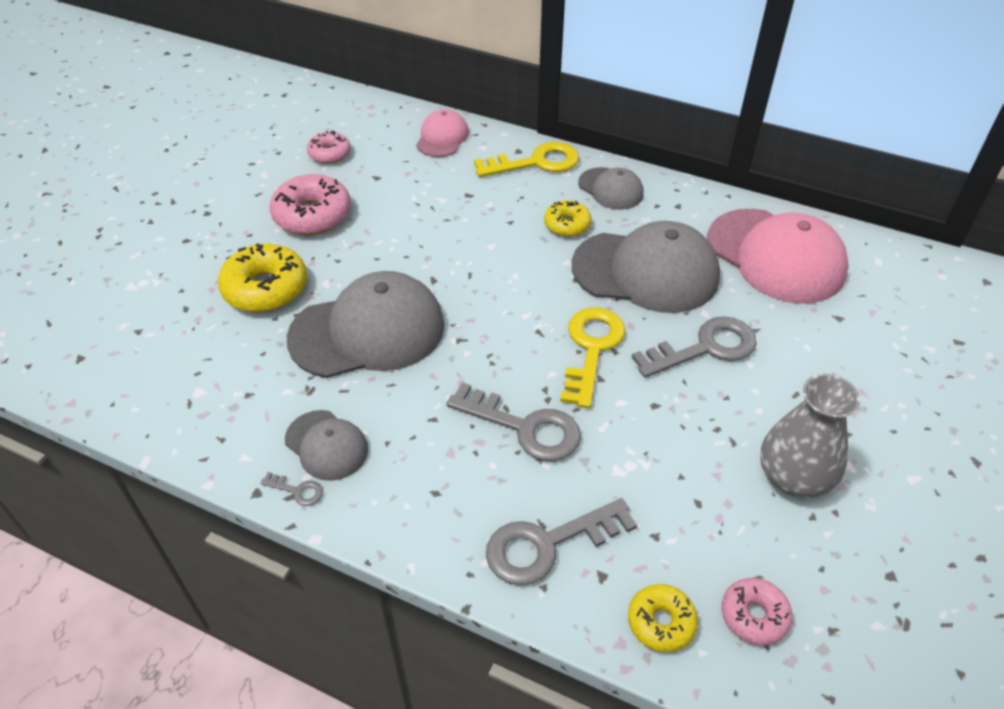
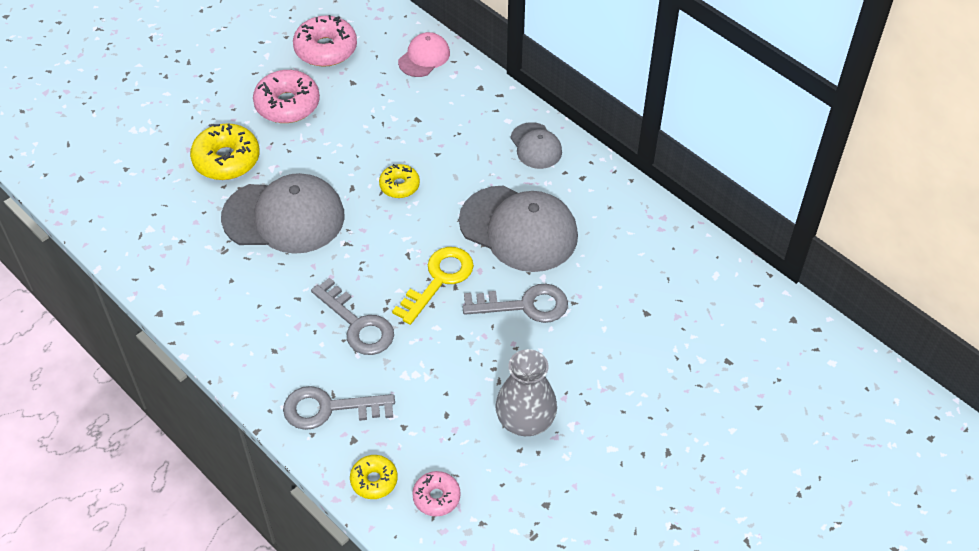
camera: 20 degrees right, 5 degrees up
grey key [260,472,323,506] -> none
grey cap [285,410,368,481] -> none
pink donut [307,130,351,164] -> pink donut [293,15,357,67], size x1.70
yellow key [474,142,579,177] -> none
yellow donut [544,200,591,237] -> yellow donut moved to [379,164,420,198]
pink cap [707,209,849,304] -> none

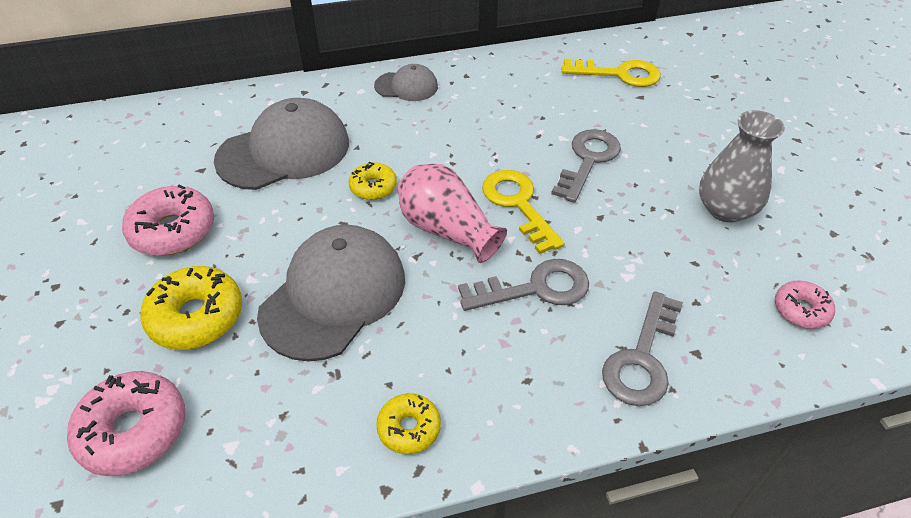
camera: 60 degrees left, 5 degrees down
pink donut [293,15,357,67] -> pink donut moved to [67,371,185,476]
yellow donut [350,455,398,499] -> yellow donut moved to [376,393,441,454]
pink cap [398,32,450,77] -> none
grey cap [459,186,578,272] -> grey cap moved to [214,98,349,190]
none -> pink vase [398,164,507,263]
none -> yellow key [562,59,661,87]

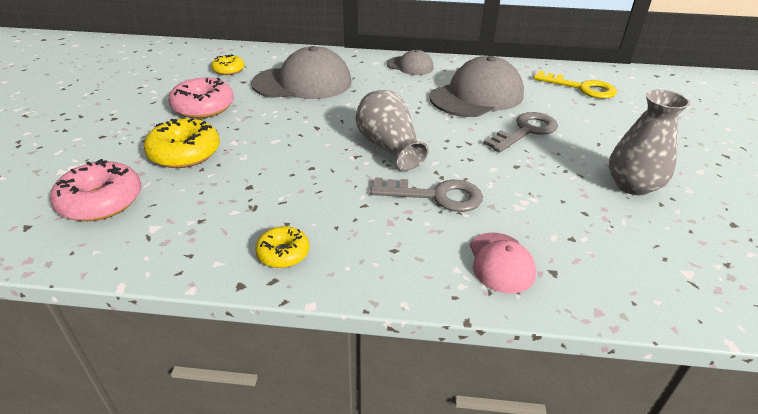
camera: 20 degrees right, 10 degrees down
grey cap [257,225,405,362] -> grey cap moved to [429,56,524,117]
yellow donut [349,162,397,200] -> yellow donut moved to [211,54,245,75]
pink vase [398,164,507,263] -> grey vase [356,90,429,171]
yellow key [482,170,565,254] -> none
grey key [602,291,683,406] -> pink cap [470,232,536,294]
pink donut [775,281,835,329] -> none

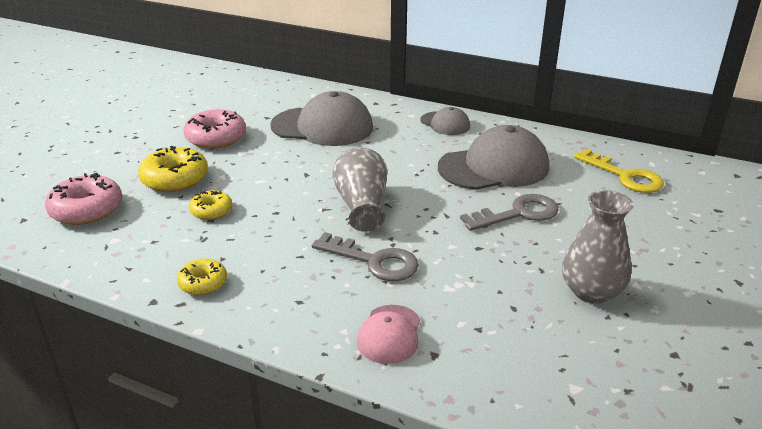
camera: 20 degrees right, 5 degrees down
yellow donut [211,54,245,75] -> yellow donut moved to [189,190,232,220]

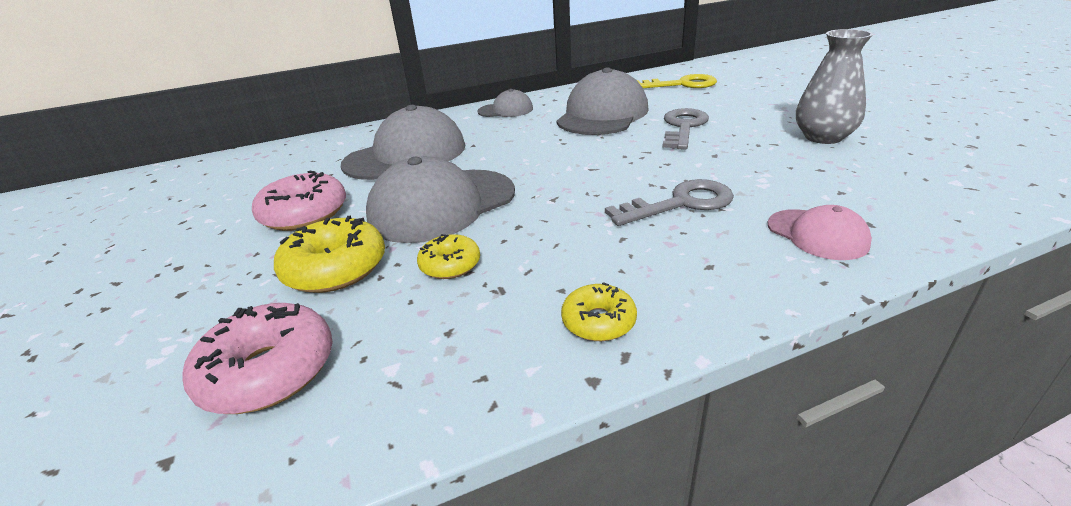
camera: 45 degrees left, 0 degrees up
grey vase [332,147,387,232] -> none
none -> grey cap [366,156,515,243]

